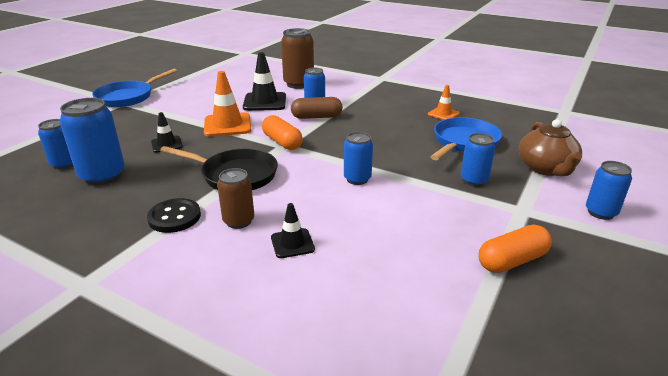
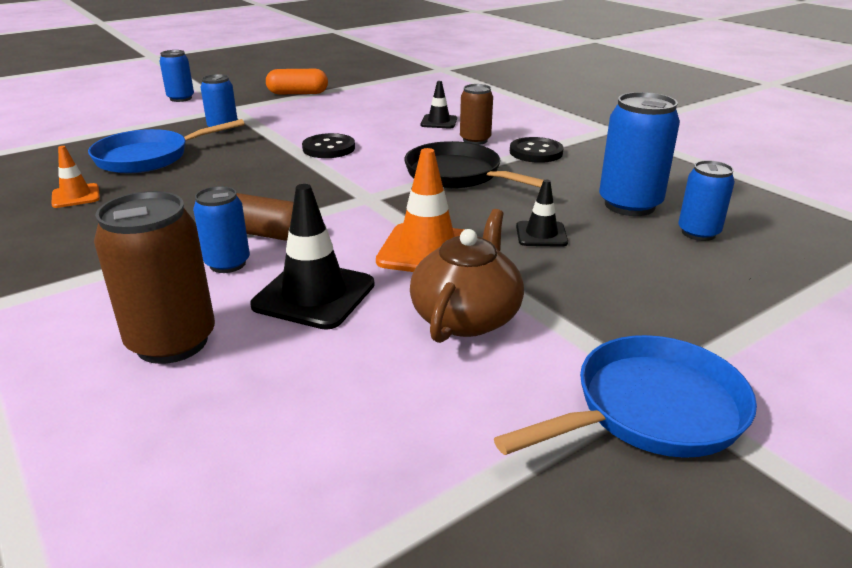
camera: 155 degrees left, 0 degrees up
orange capsule [262,115,303,150] -> none
blue can [344,132,373,185] -> black button [302,133,355,158]
brown teapot [519,119,582,176] -> brown teapot moved to [410,209,524,343]

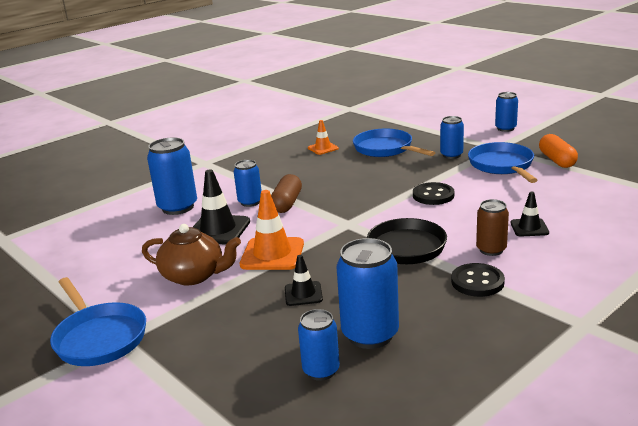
camera: 85 degrees right, 5 degrees down
brown can [94,191,215,364] -> blue can [147,137,197,215]
none -> blue pan [468,142,537,183]

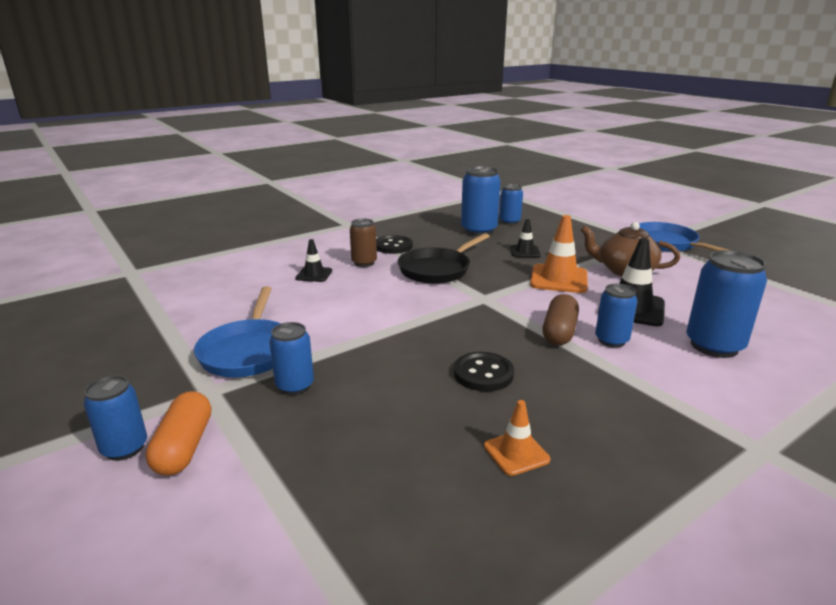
camera: 175 degrees left, 0 degrees up
blue pan [353,129,435,157] -> none
black button [413,182,455,205] -> black button moved to [454,352,514,392]
orange capsule [539,134,578,168] -> orange capsule moved to [146,391,211,476]

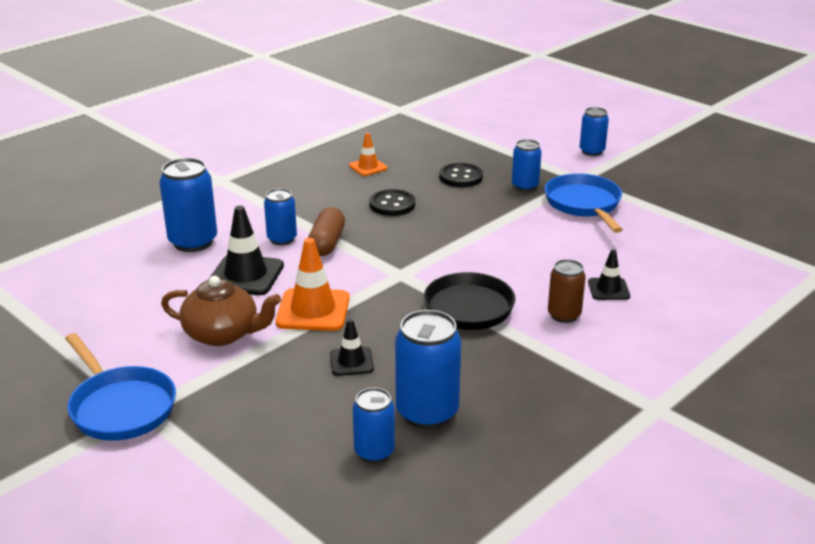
camera: 170 degrees right, 5 degrees up
orange capsule [146,391,211,476] -> none
black button [376,235,413,254] -> black button moved to [439,163,483,187]

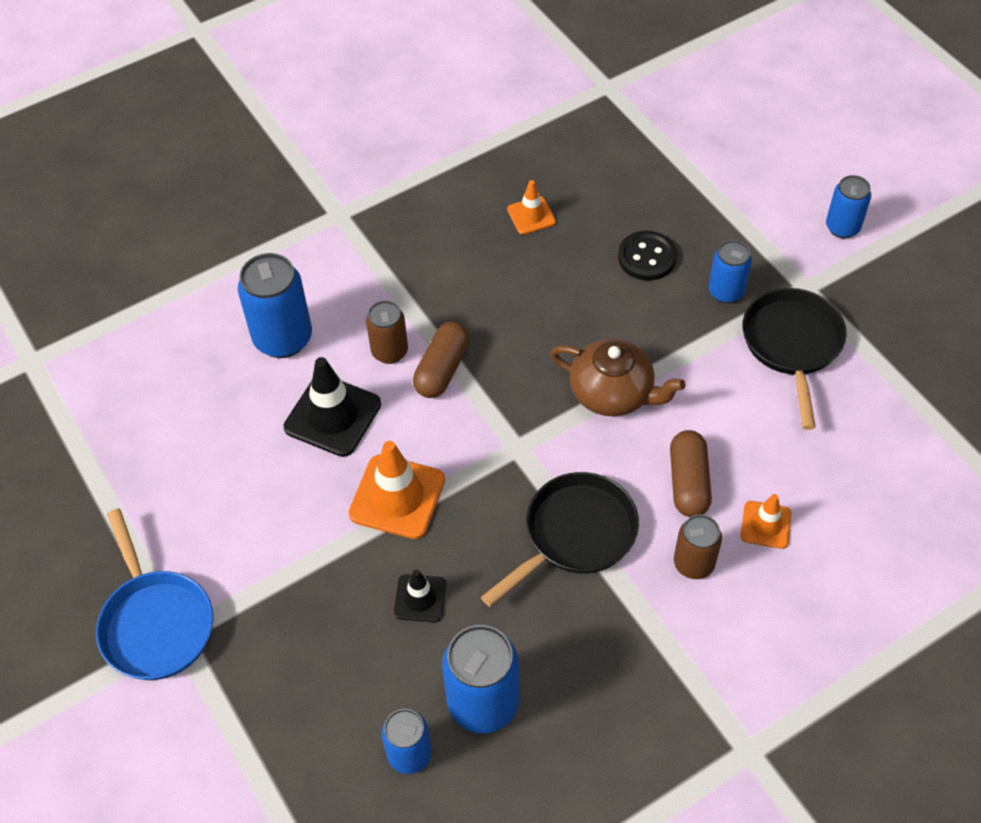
camera: 15 degrees right, 25 degrees up
brown teapot [161,276,281,346] -> brown teapot moved to [550,339,685,416]
blue can [264,188,297,245] -> brown can [366,300,408,364]
black button [370,189,415,216] -> none
blue pan [544,173,623,233] -> black pan [743,288,847,430]
black traffic cone [588,249,630,300] -> orange traffic cone [741,494,792,549]
none -> brown capsule [670,430,712,517]

